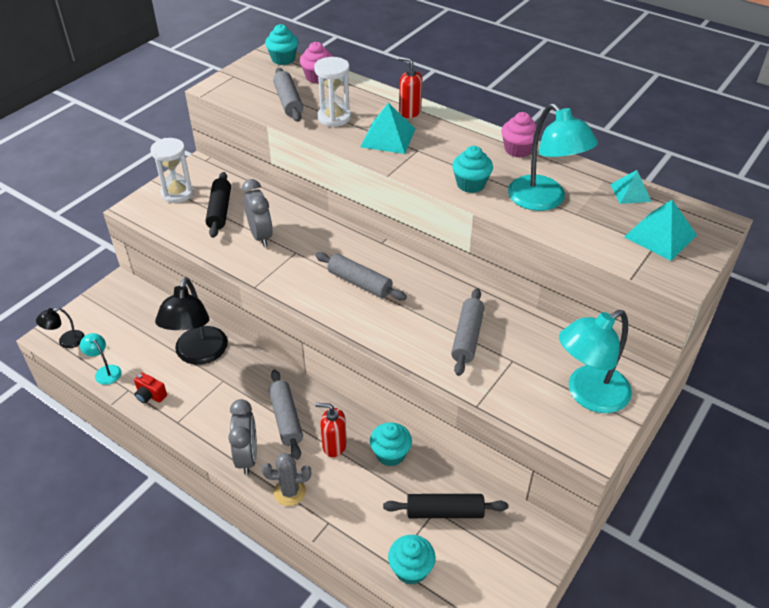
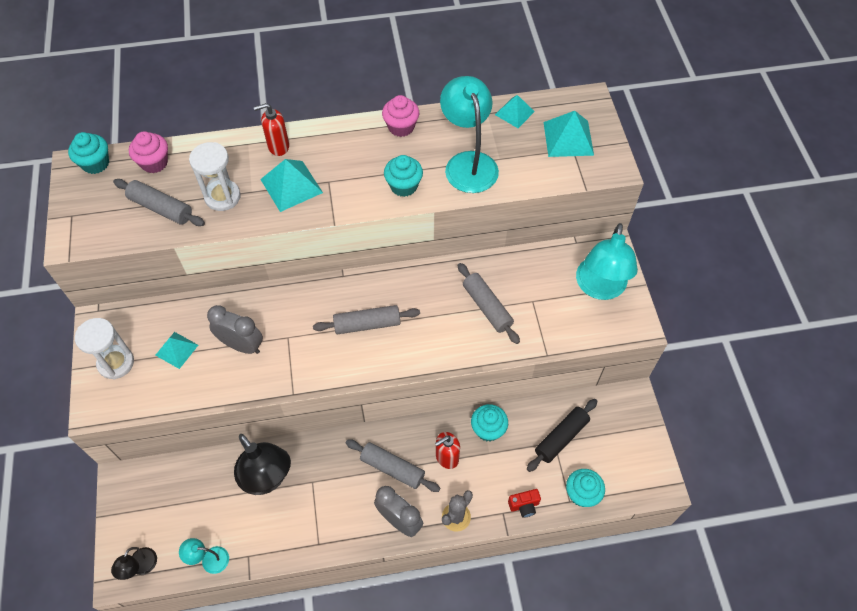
camera: 45 degrees left, 15 degrees up
red camera [134,373,167,404] -> red camera moved to [508,489,541,518]
black rolling pin [205,172,231,238] -> turquoise pyramid [155,332,198,369]
turquoise lamp [508,103,598,211] -> turquoise lamp turned 120 degrees counterclockwise [440,76,499,193]

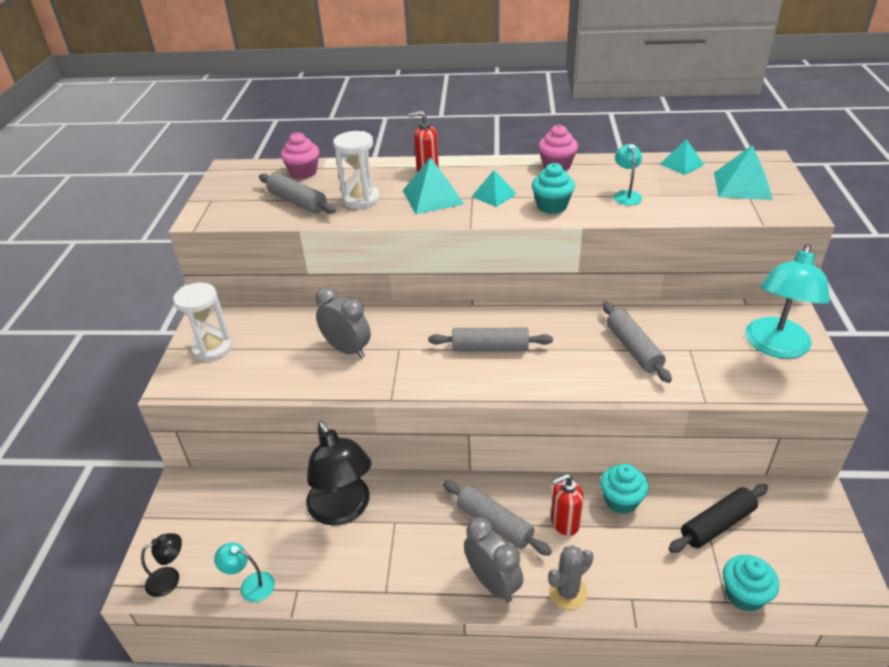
camera: 15 degrees right, 20 degrees down
turquoise cupcake [68,132,109,174] -> none
black lamp [111,547,157,580] -> black lamp turned 150 degrees counterclockwise [141,533,182,597]
turquoise pyramid [155,332,198,369] -> turquoise pyramid moved to [471,170,517,207]
turquoise lamp [440,76,499,193] -> turquoise lamp [614,144,642,206], size x0.48
red camera [508,489,541,518] -> none

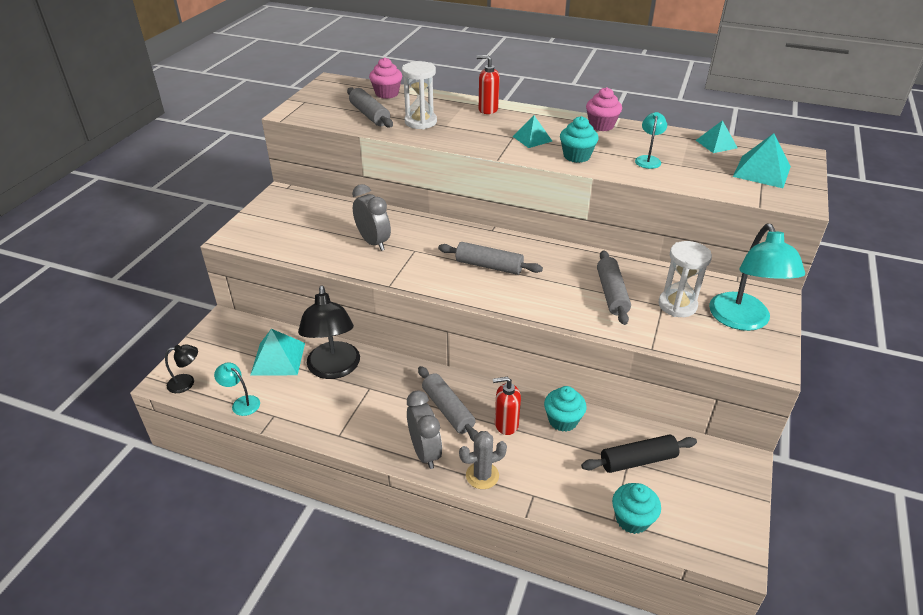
camera: 15 degrees right, 0 degrees up
white hourglass [173,282,232,362] -> white hourglass moved to [658,241,712,317]
turquoise pyramid [403,157,464,214] -> turquoise pyramid moved to [250,329,305,376]
turquoise lamp [745,244,830,358] -> turquoise lamp turned 45 degrees counterclockwise [709,224,805,331]

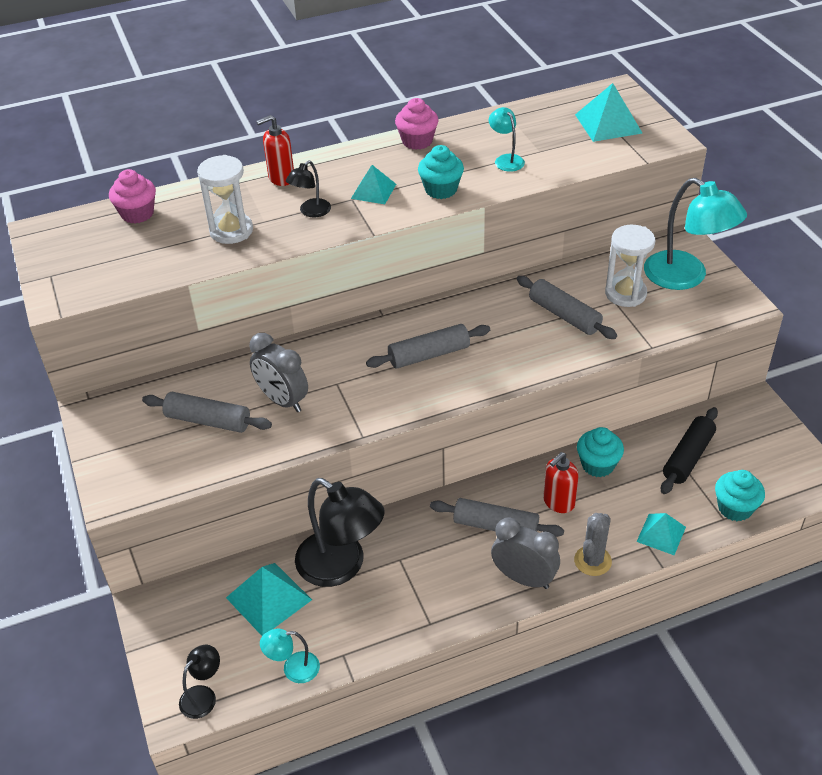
camera: 40 degrees left, 5 degrees up
grey rolling pin [347,87,393,128] -> grey rolling pin moved to [142,392,272,433]
grey clock [352,184,391,251] -> grey clock turned 150 degrees counterclockwise [249,333,308,412]
turquoise pyramid [696,120,738,153] -> turquoise pyramid moved to [637,513,686,555]
none -> black lamp [286,161,331,218]

